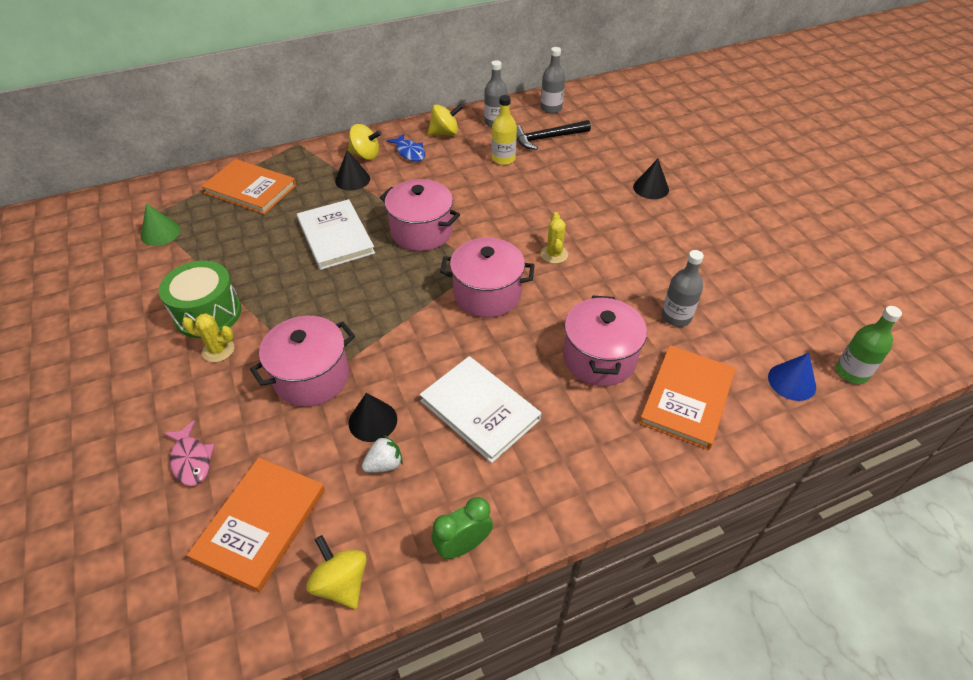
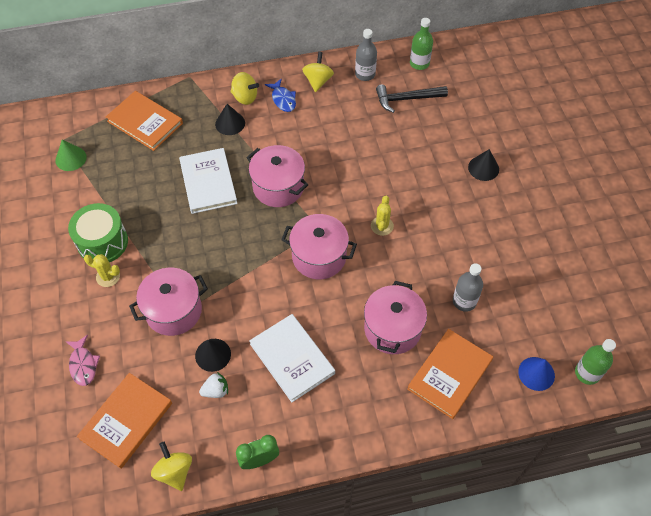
camera: 10 degrees right, 10 degrees up
yellow spinning top [428,104,463,135] -> yellow spinning top turned 75 degrees counterclockwise [302,52,334,92]
yellow bottle [492,95,517,165] -> none
grey bottle [540,47,565,114] -> green bottle [410,18,433,70]

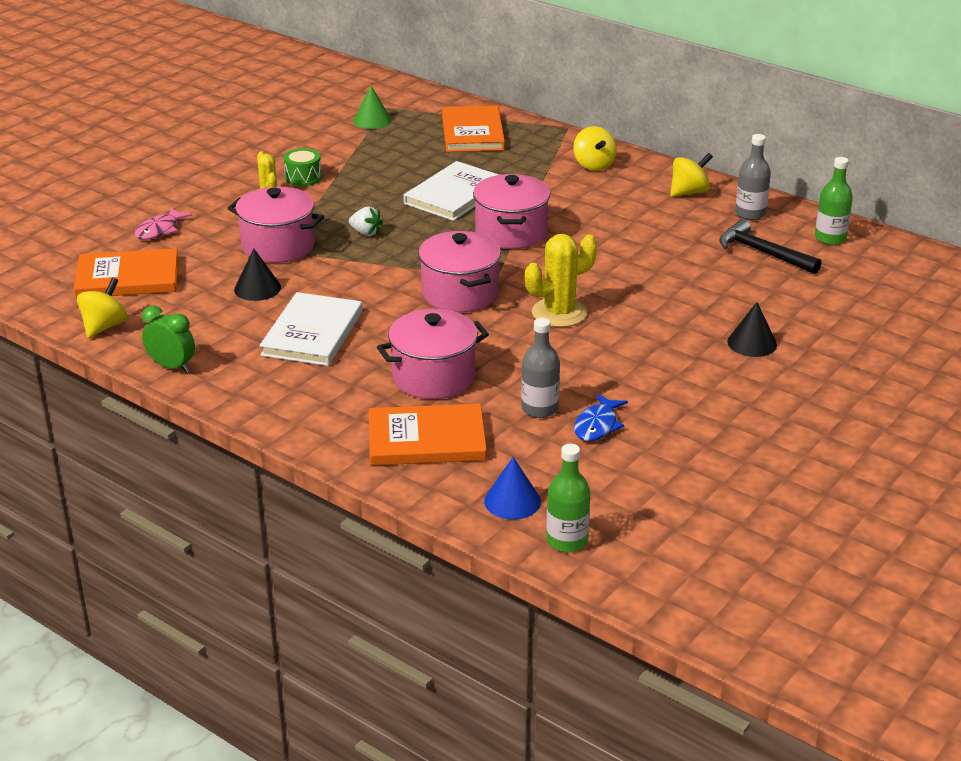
camera: 50 degrees right, 25 degrees down
green drum [68,203,128,262] -> green drum [283,148,322,186], size x0.58
white strawberry [199,372,228,398] -> white strawberry moved to [349,207,383,236]
black cone [215,104,245,135] -> none
blue fish [265,78,296,112] -> blue fish moved to [574,393,628,441]
yellow cactus [371,196,394,236] -> yellow cactus [525,234,597,327], size x1.64

